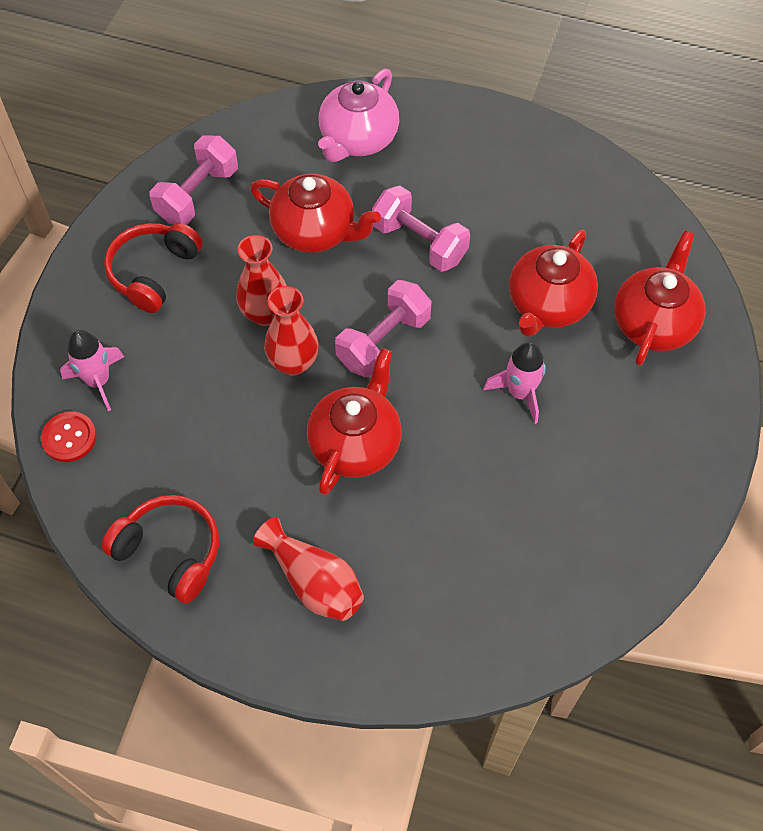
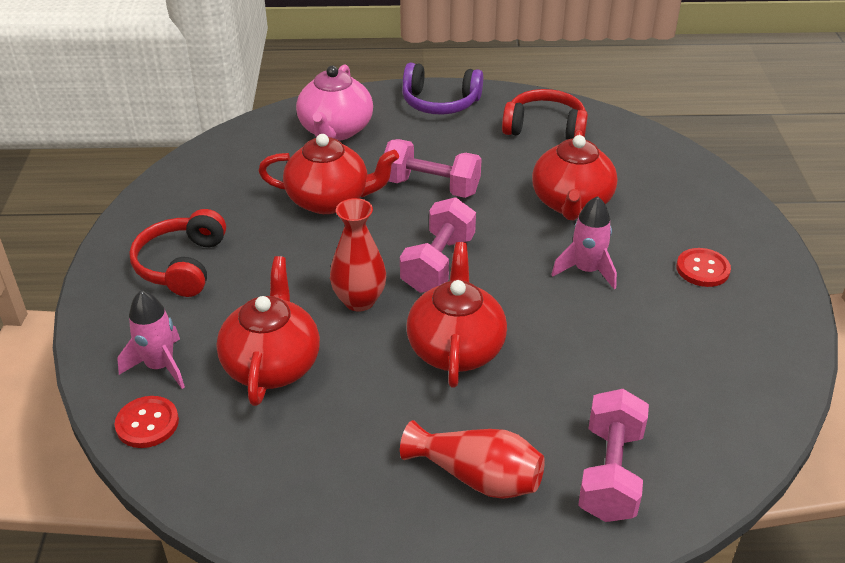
camera: 20 degrees left, 20 degrees down
red headphones [101,495,219,604] -> red headphones moved to [502,89,588,140]
pink dumbbell [149,136,238,225] -> pink dumbbell moved to [578,389,649,522]
red vase [236,235,287,326] -> none
red teapot [614,231,706,366] -> red teapot moved to [216,256,320,406]
none -> purple headphones [402,63,483,115]
none -> red button [676,248,731,287]

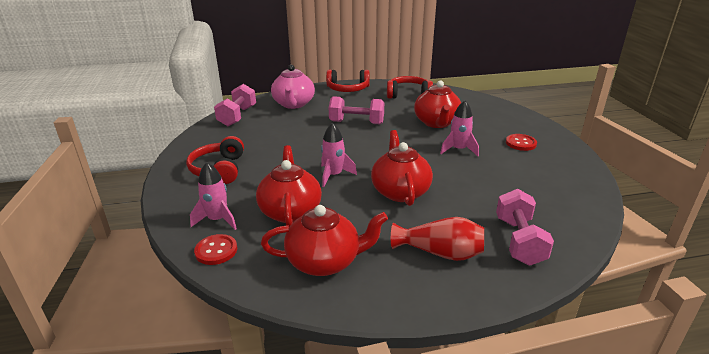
camera: 10 degrees left, 10 degrees down
red teapot [258,134,399,214] -> red teapot moved to [261,205,388,276]
red vase [330,198,386,311] -> pink rocket [321,123,357,187]
pink dumbbell [400,197,476,293] -> pink dumbbell moved to [214,84,256,126]
purple headphones [402,63,483,115] -> red headphones [326,70,370,92]

